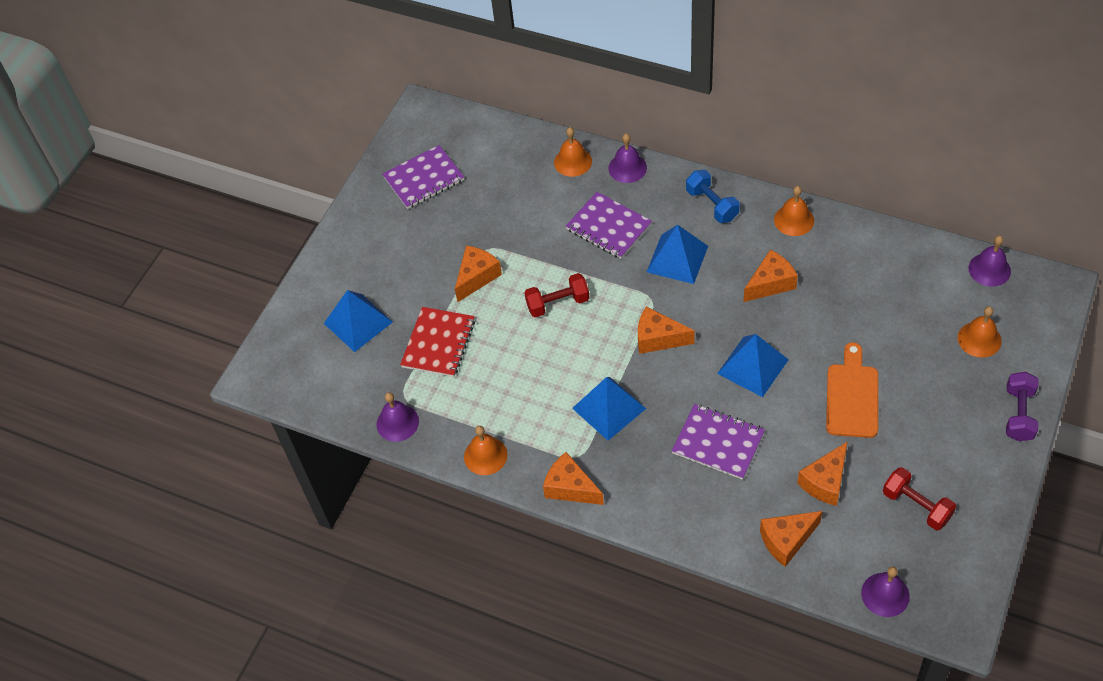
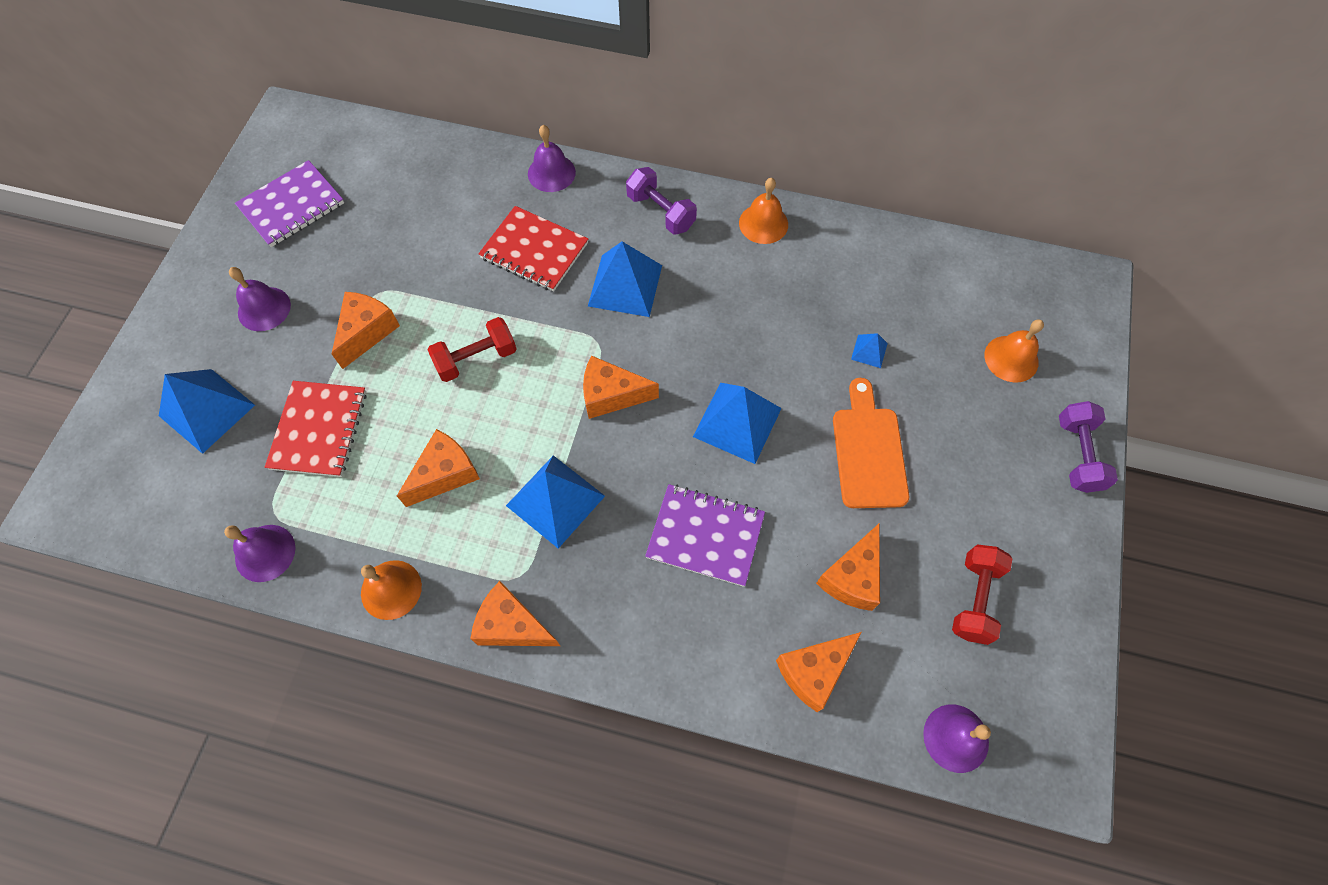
camera: 15 degrees left, 10 degrees up
orange bell [554,127,592,177] -> none
purple notebook [566,192,652,259] -> red notebook [478,206,588,292]
blue dumbbell [686,170,740,223] -> purple dumbbell [626,167,697,235]
orange cheese [743,250,798,302] -> orange cheese moved to [397,429,480,507]
red dumbbell [883,467,956,530] -> red dumbbell turned 75 degrees clockwise [952,544,1013,645]
purple bell [968,236,1011,287] -> purple bell moved to [229,267,291,331]
none -> blue pyramid [851,333,888,368]

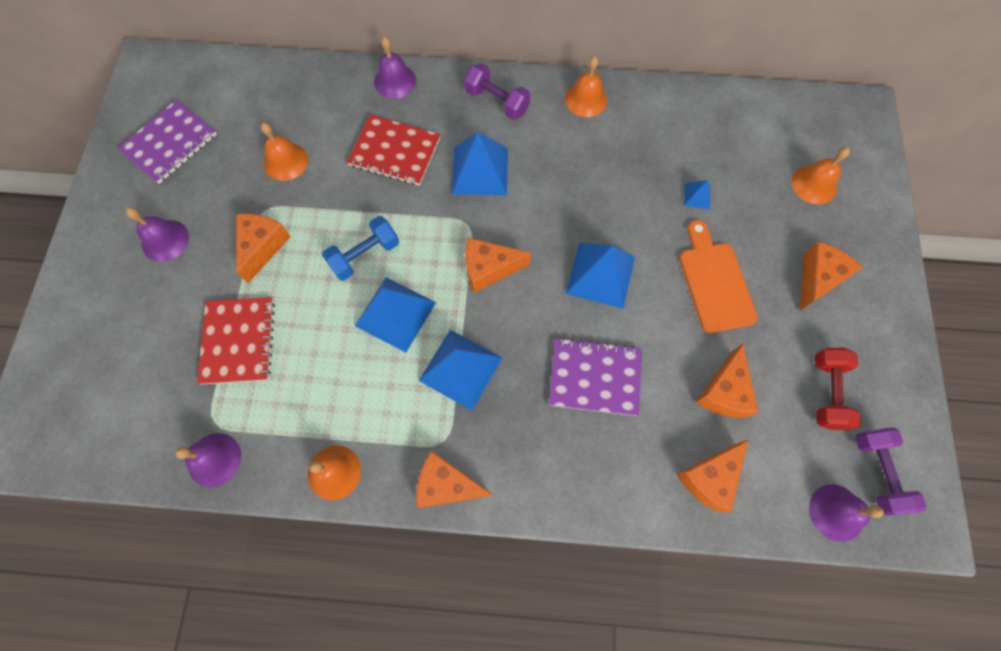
camera: 10 degrees left, 5 degrees up
blue pyramid [159,369,255,454] -> blue pyramid moved to [355,278,436,352]
orange cheese [397,429,480,507] -> orange cheese moved to [800,242,863,311]
red dumbbell [428,317,517,382] -> blue dumbbell [322,216,399,281]
purple dumbbell [1059,401,1118,493] -> purple dumbbell moved to [855,427,927,515]
none -> orange bell [261,123,308,181]

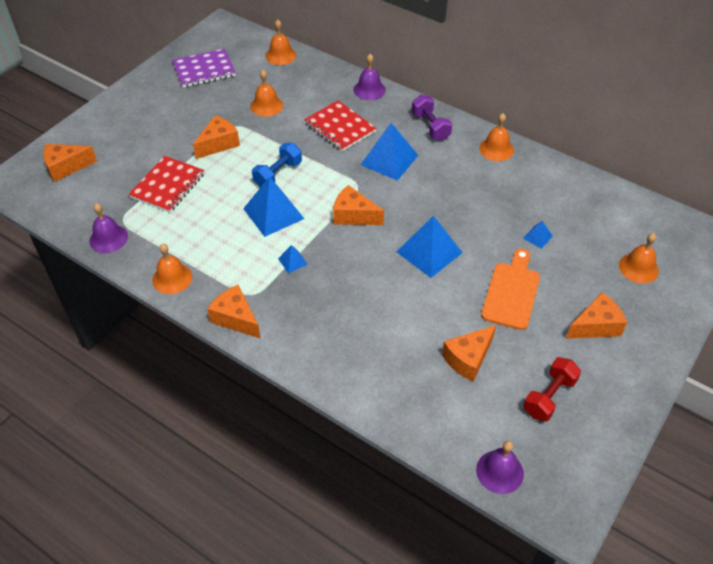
camera: 30 degrees right, 20 degrees down
purple bell [126,207,189,262] -> none
blue dumbbell [322,216,399,281] -> blue dumbbell turned 45 degrees counterclockwise [252,143,302,187]
blue pyramid [419,330,502,410] -> blue pyramid [278,245,308,273], size x0.47
purple notebook [549,338,642,416] -> none
orange cheese [676,440,749,512] -> orange cheese moved to [43,144,97,182]
purple dumbbell [855,427,927,515] -> none
none -> orange bell [266,20,296,65]

